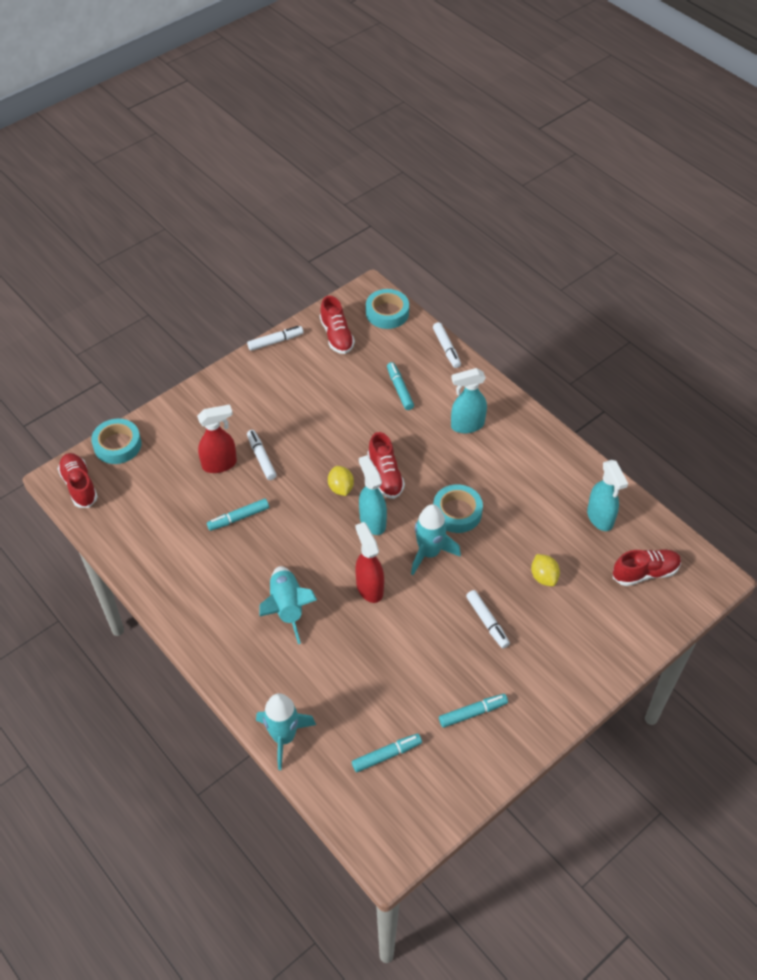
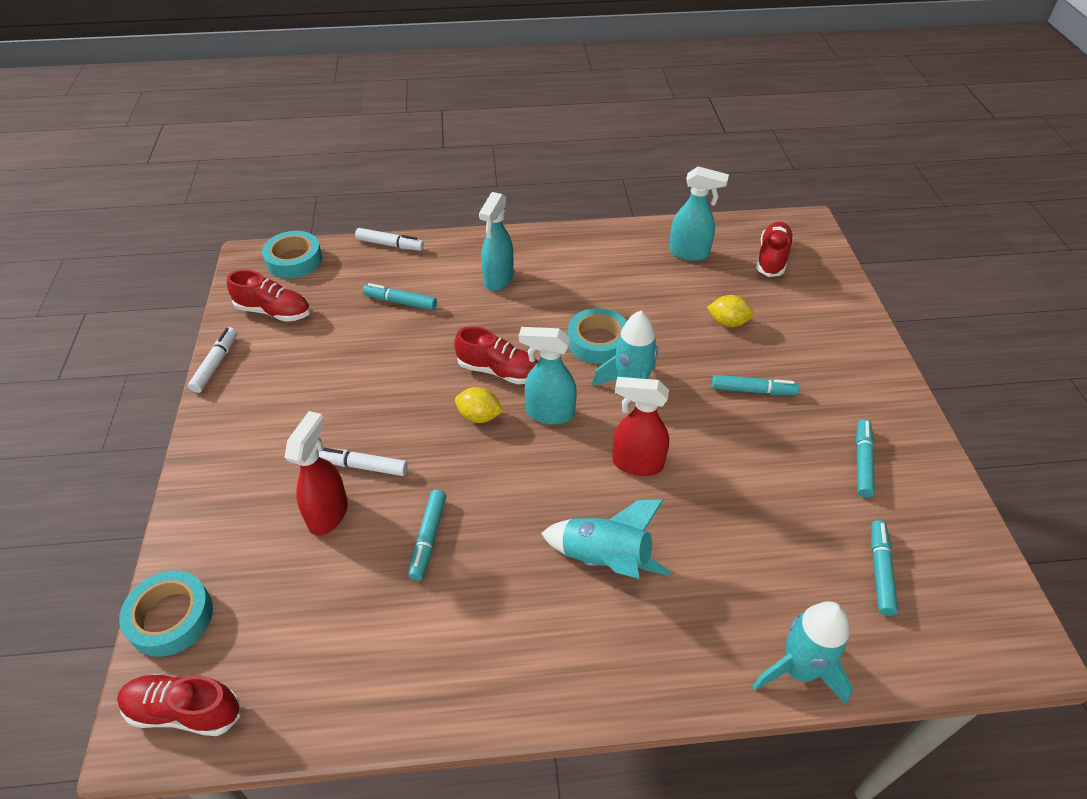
camera: 55 degrees left, 5 degrees down
white marker [466,590,510,648] -> turquoise marker [712,375,799,395]

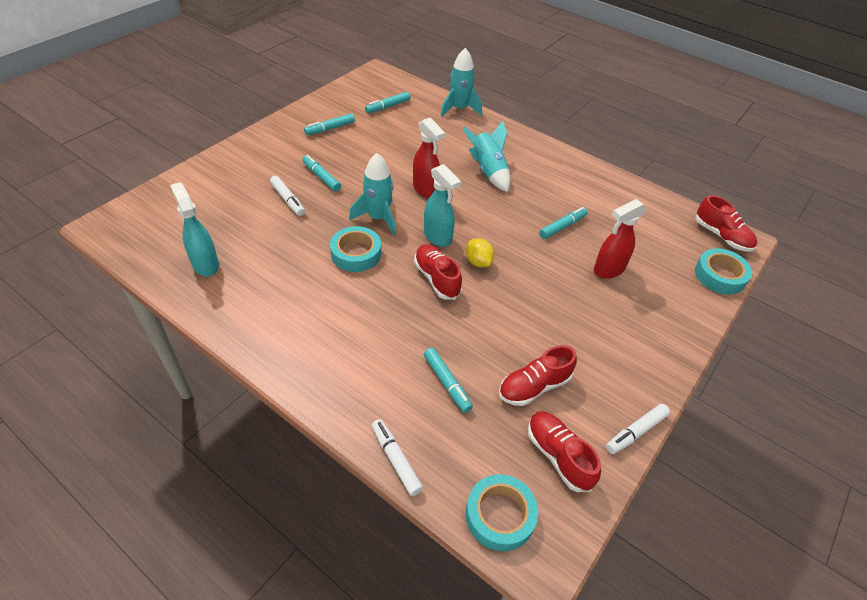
camera: 140 degrees left, 0 degrees up
white marker [319,448,408,476] -> white marker moved to [270,176,305,216]
turquoise spray bottle [479,192,513,291] -> none
yellow lemon [707,295,754,327] -> none
red shoe [756,222,794,277] -> red shoe moved to [499,345,577,406]

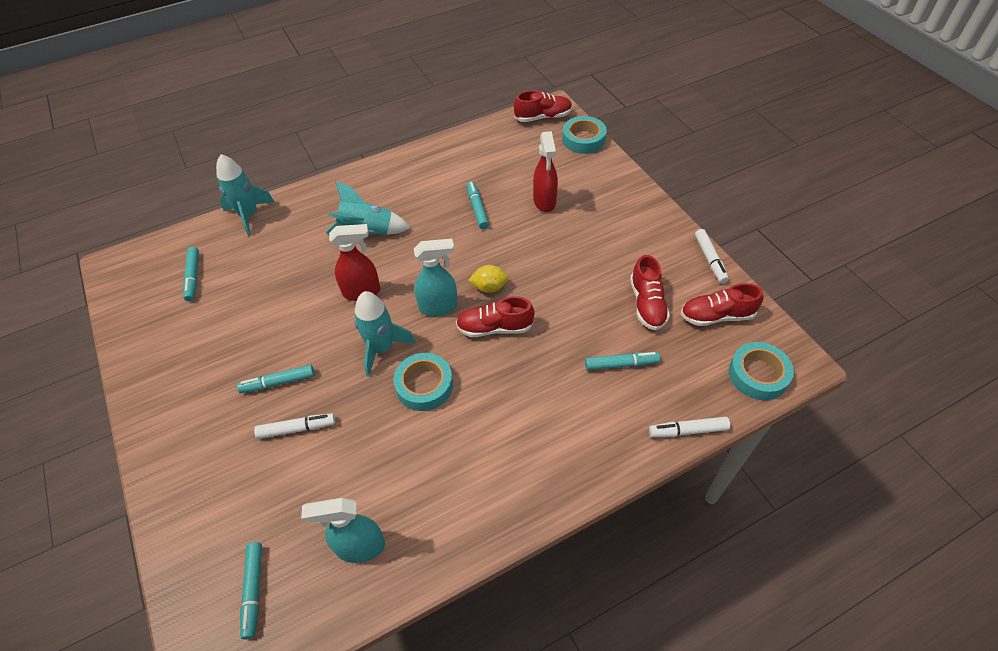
camera: 60 degrees left, 5 degrees up
turquoise marker [304,113,355,135] -> turquoise marker moved to [240,542,262,639]

